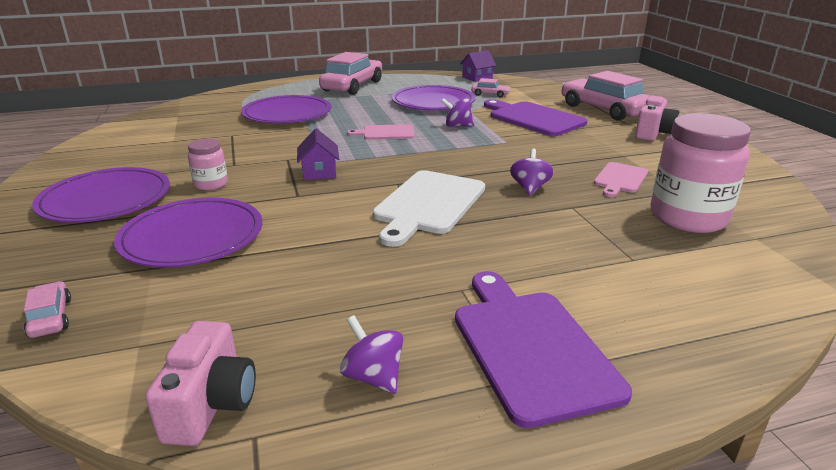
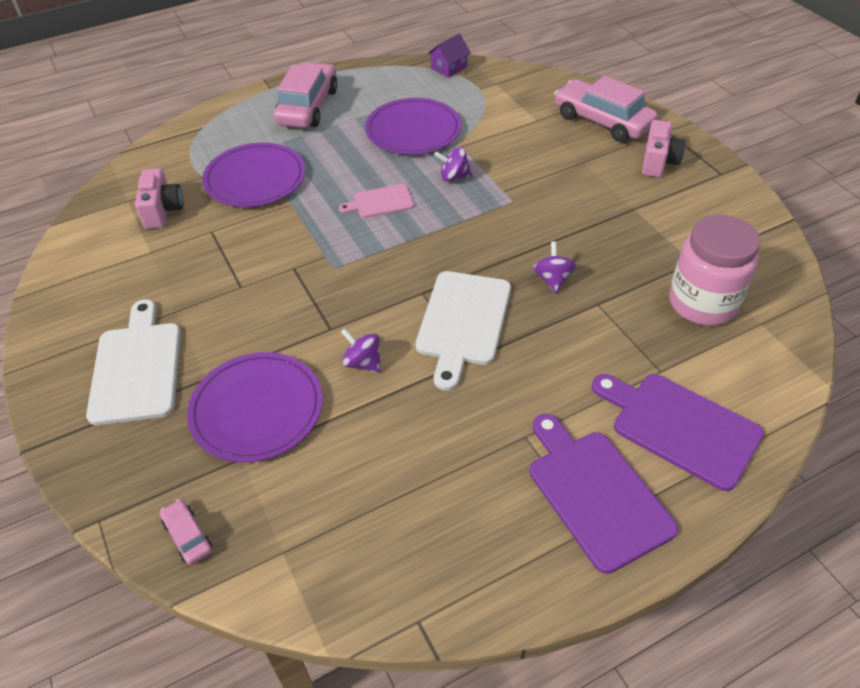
camera: 10 degrees left, 20 degrees up
purple plate [32,167,170,223] -> white cutting board [86,299,181,425]
pink camera [145,321,256,446] -> pink camera moved to [135,168,183,229]
pink jar [188,139,228,190] -> none
purple house [297,128,339,180] -> none
purple spinning top [340,315,403,394] -> purple spinning top moved to [341,328,381,373]
pink car [471,78,511,97] -> none
purple cutting board [484,99,587,136] -> purple cutting board moved to [592,374,764,491]
pink cutting board [594,162,648,197] -> none

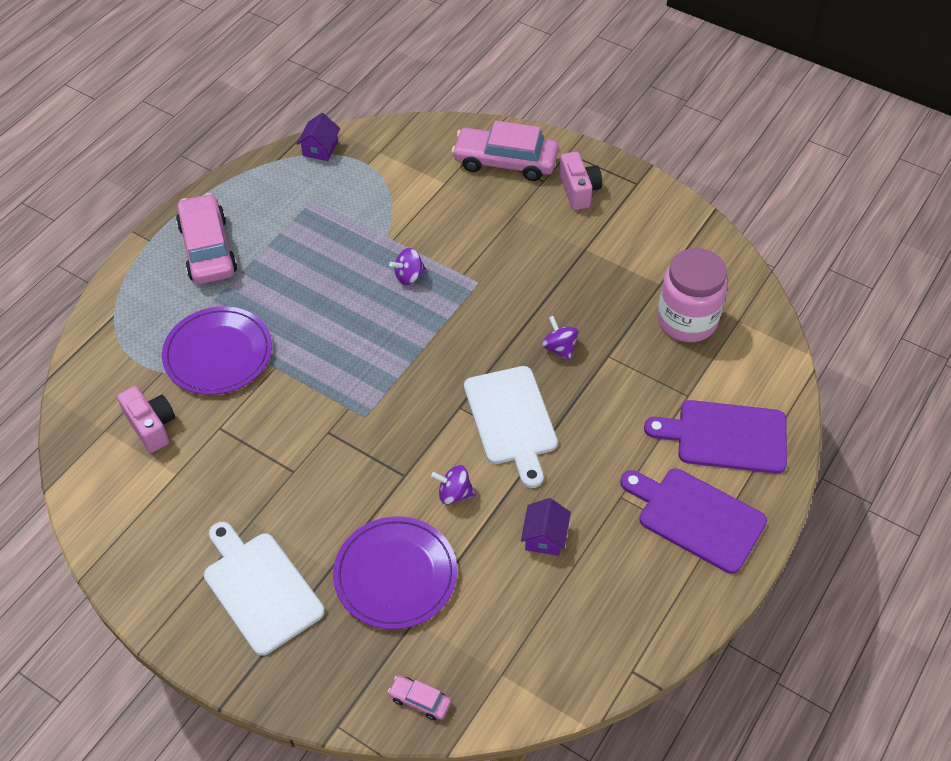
camera: 30 degrees left, 5 degrees up
pink cutting board [339,184,414,218] -> none
purple plate [365,98,461,155] -> none
none -> purple house [521,498,571,556]

